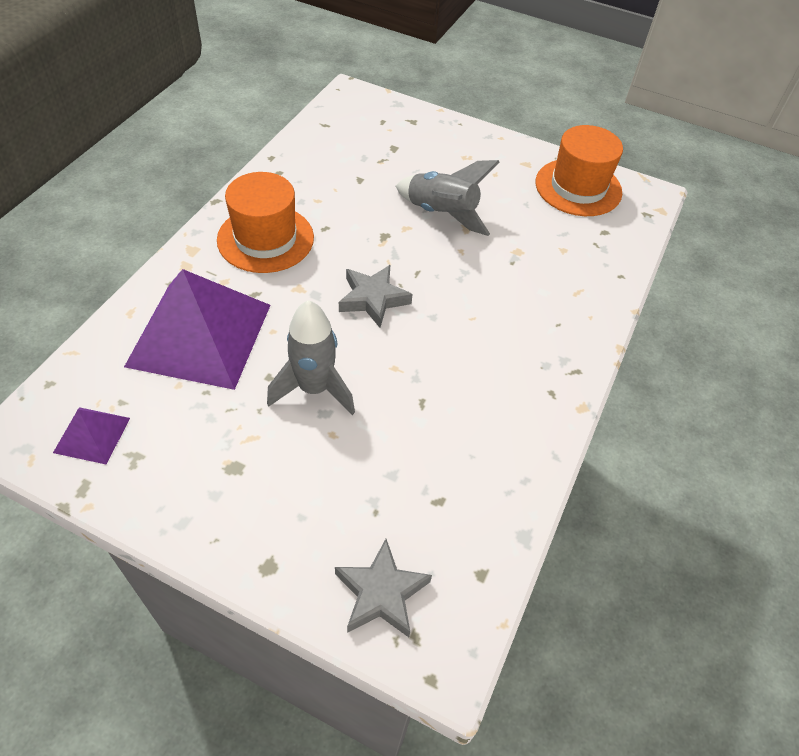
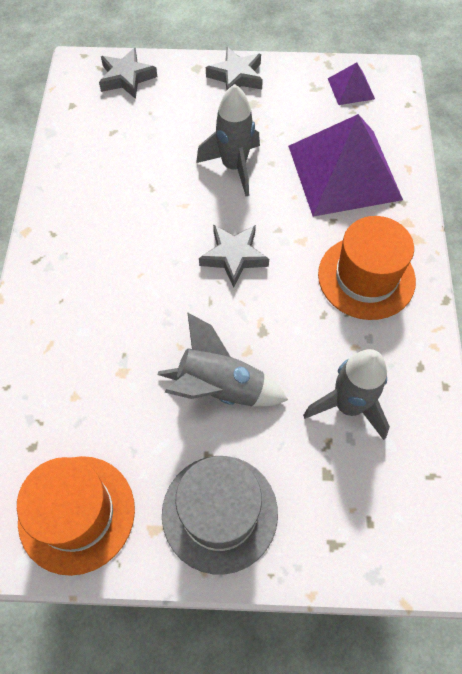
camera: 160 degrees right, 10 degrees up
none -> grey hat [162,456,278,575]
none -> grey star [206,47,263,90]
none -> grey rocket [303,349,390,440]

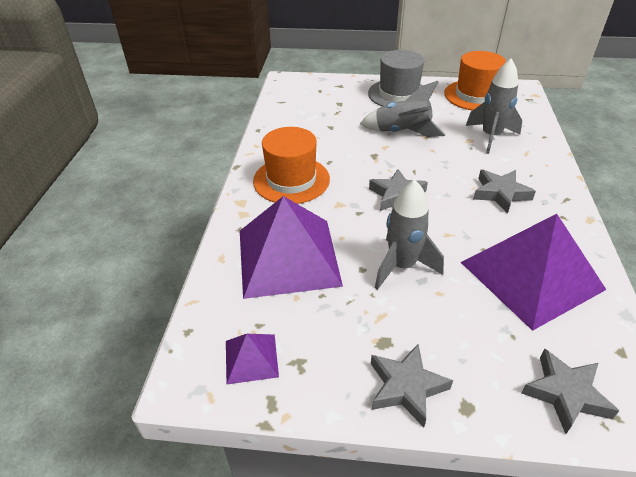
camera: 175 degrees left, 20 degrees down
grey rocket [303,349,390,440] -> grey rocket moved to [466,58,522,154]
none -> purple pyramid [461,214,606,331]
none -> grey star [473,170,536,214]

